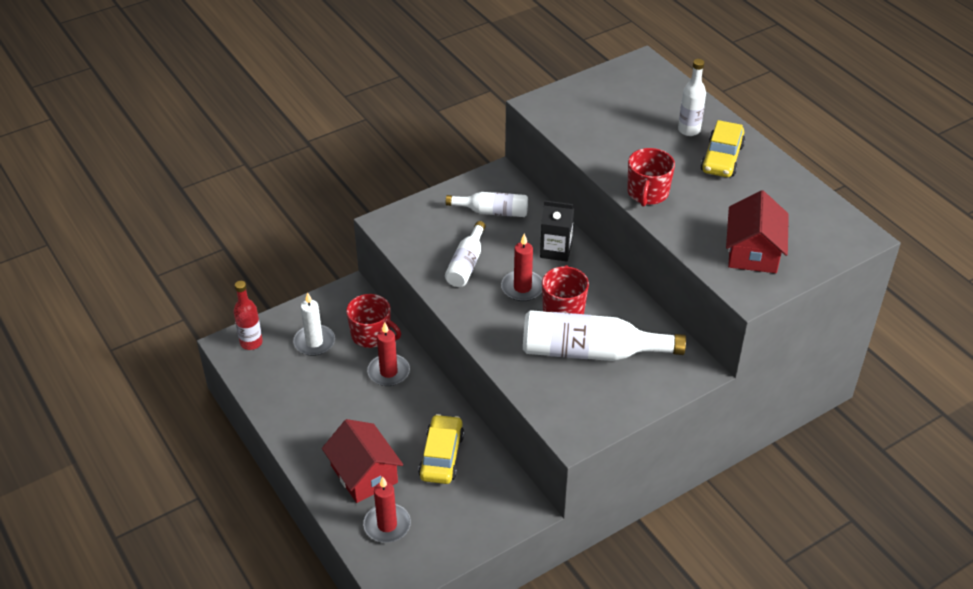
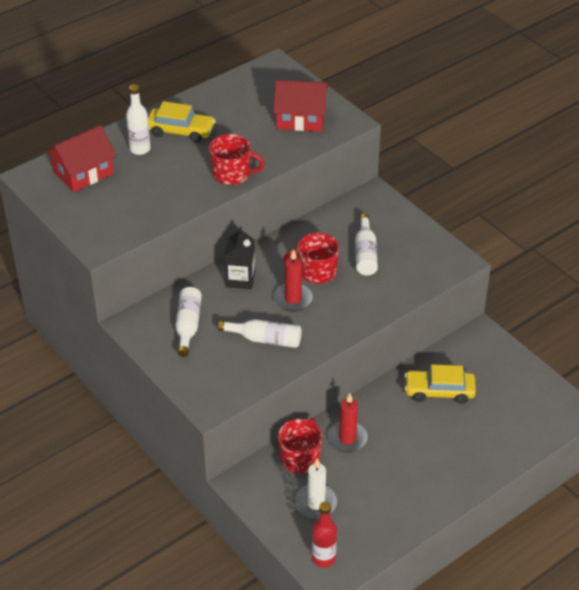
camera: 95 degrees left, 0 degrees up
red house [322,419,403,503] -> red house moved to [45,125,117,192]
red candle [363,476,411,543] -> none
white bottle [523,310,686,361] -> white bottle [355,214,378,276], size x0.57

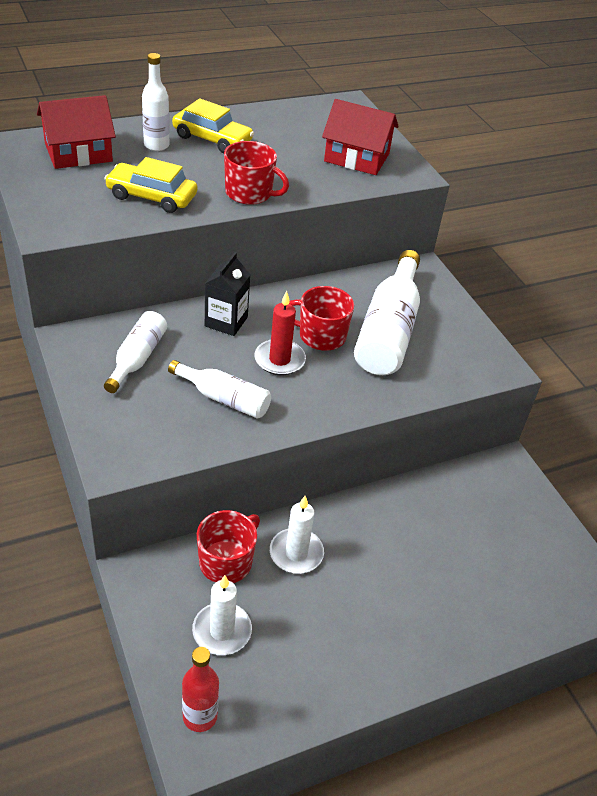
camera: 10 degrees right, 0 degrees up
red candle [327,393,369,453] -> white candle [270,496,324,574]
white bottle [355,214,378,276] -> white bottle [354,250,420,375], size x1.75
yellow car [404,365,476,404] -> yellow car moved to [104,157,197,213]

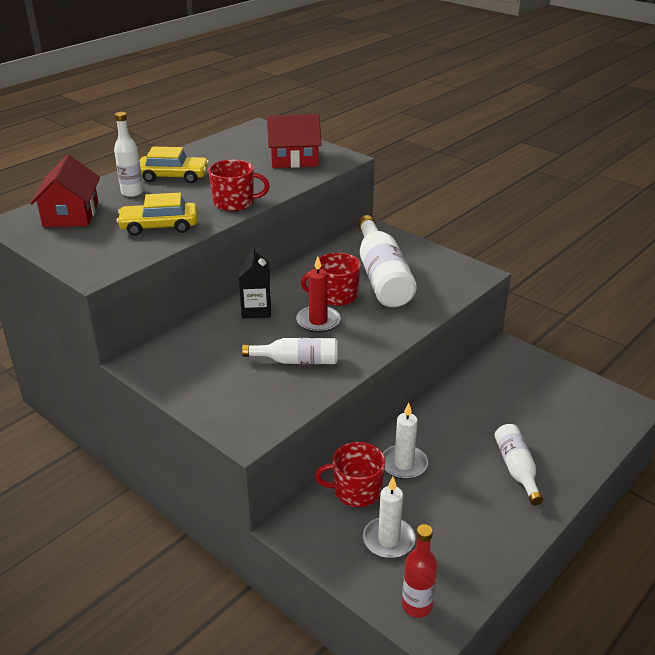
camera: 20 degrees left, 10 degrees down
red house [37,95,116,169] -> red house turned 45 degrees counterclockwise [30,155,100,227]
white bottle [104,311,167,393] -> white bottle moved to [494,424,543,506]
red mug [197,510,260,583] -> red mug turned 105 degrees counterclockwise [315,442,385,507]

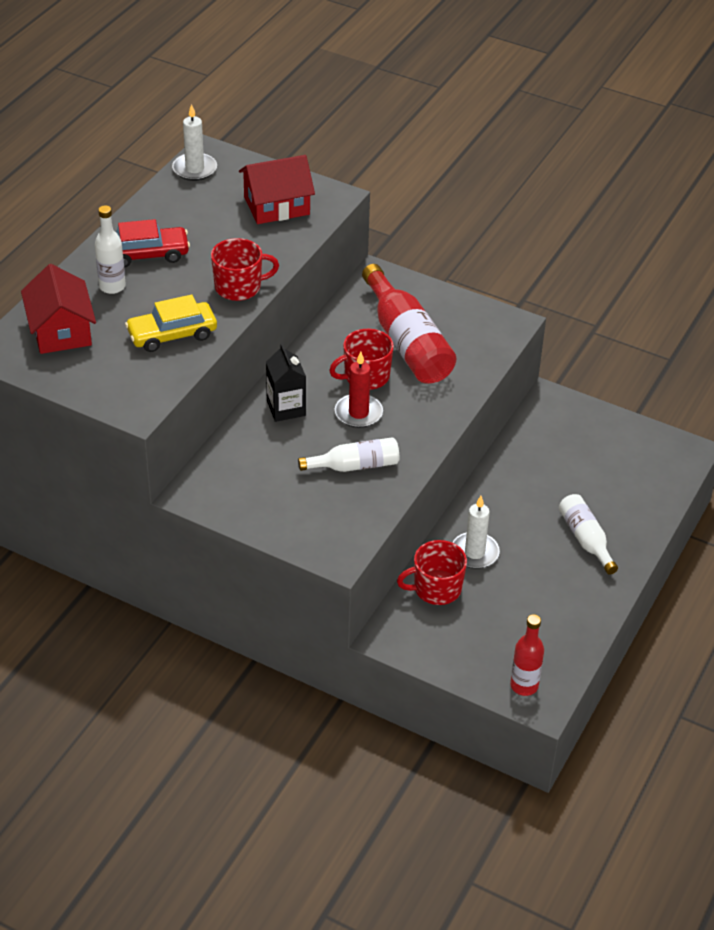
camera: 15 degrees left, 10 degrees up
yellow car [140,147,209,183] -> red car [116,219,190,268]
white bottle [358,215,417,307] -> red bottle [362,264,456,384]
white candle [363,477,416,558] -> white candle moved to [172,104,217,181]

